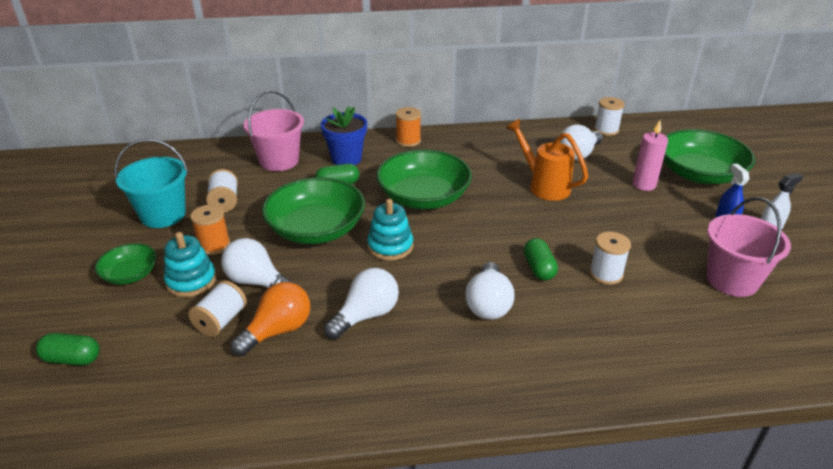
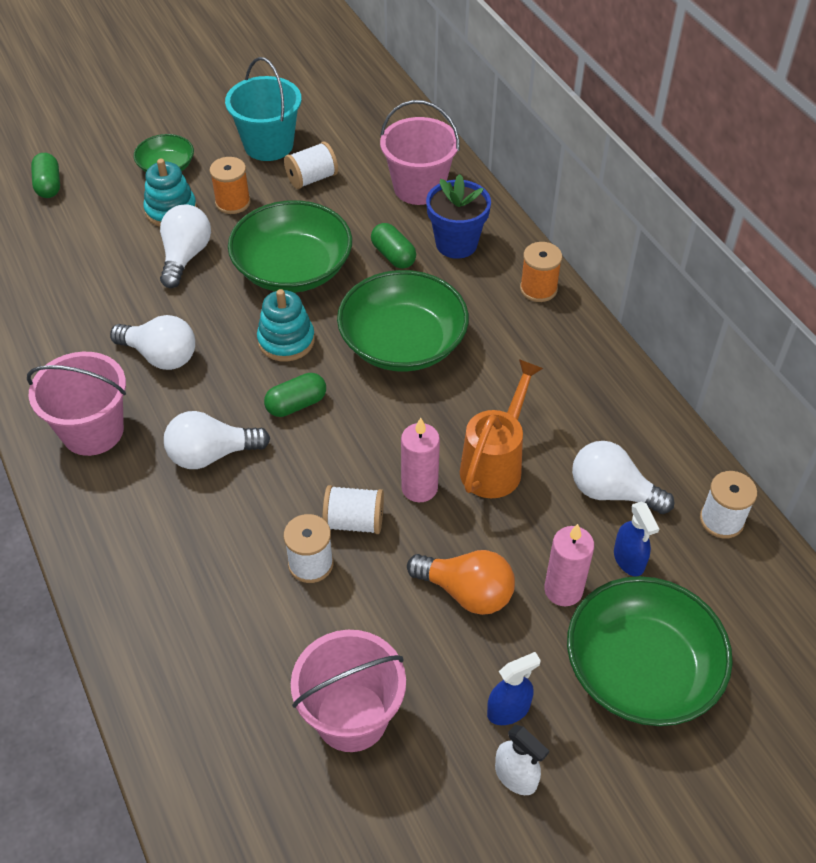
camera: 70 degrees right, 15 degrees up
white spool [188,280,247,337] -> white spool moved to [322,485,384,534]
orange light bulb [231,282,310,356] -> orange light bulb moved to [407,550,515,615]
green capsule [524,238,558,280] -> green capsule moved to [264,373,326,417]
none -> pink bucket [27,352,126,456]
none -> pink candle [401,418,440,502]
none -> blue spray bottle [614,502,659,576]

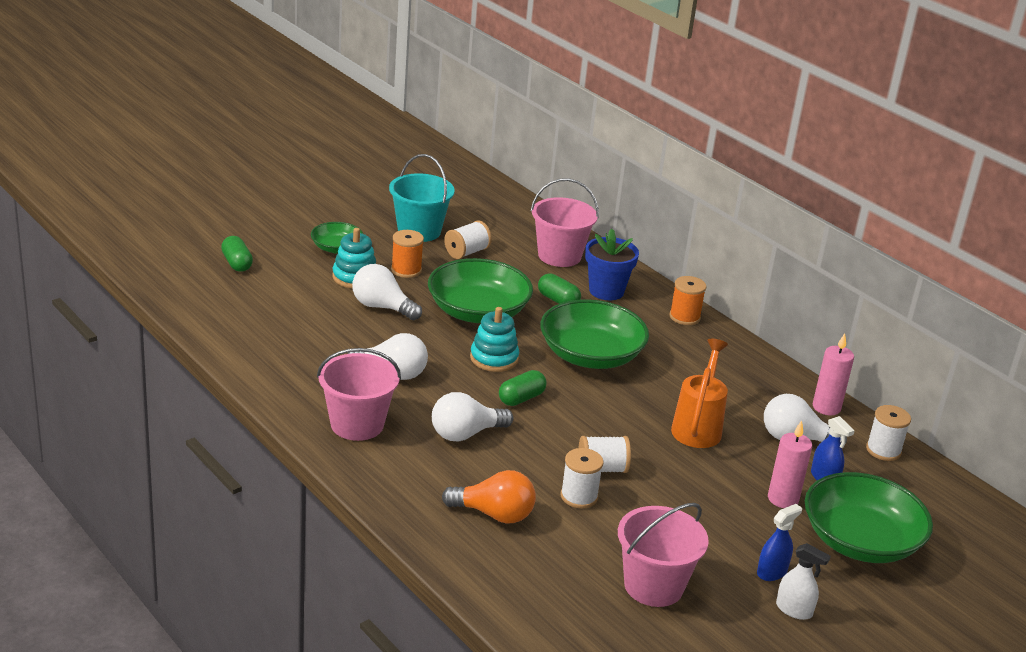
camera: 15 degrees left, 20 degrees down
white light bulb [160,204,211,288] -> white light bulb turned 60 degrees counterclockwise [352,264,422,320]
pink candle [401,418,440,502] -> pink candle moved to [813,333,854,416]
orange light bulb [407,550,515,615] -> orange light bulb moved to [442,470,536,524]

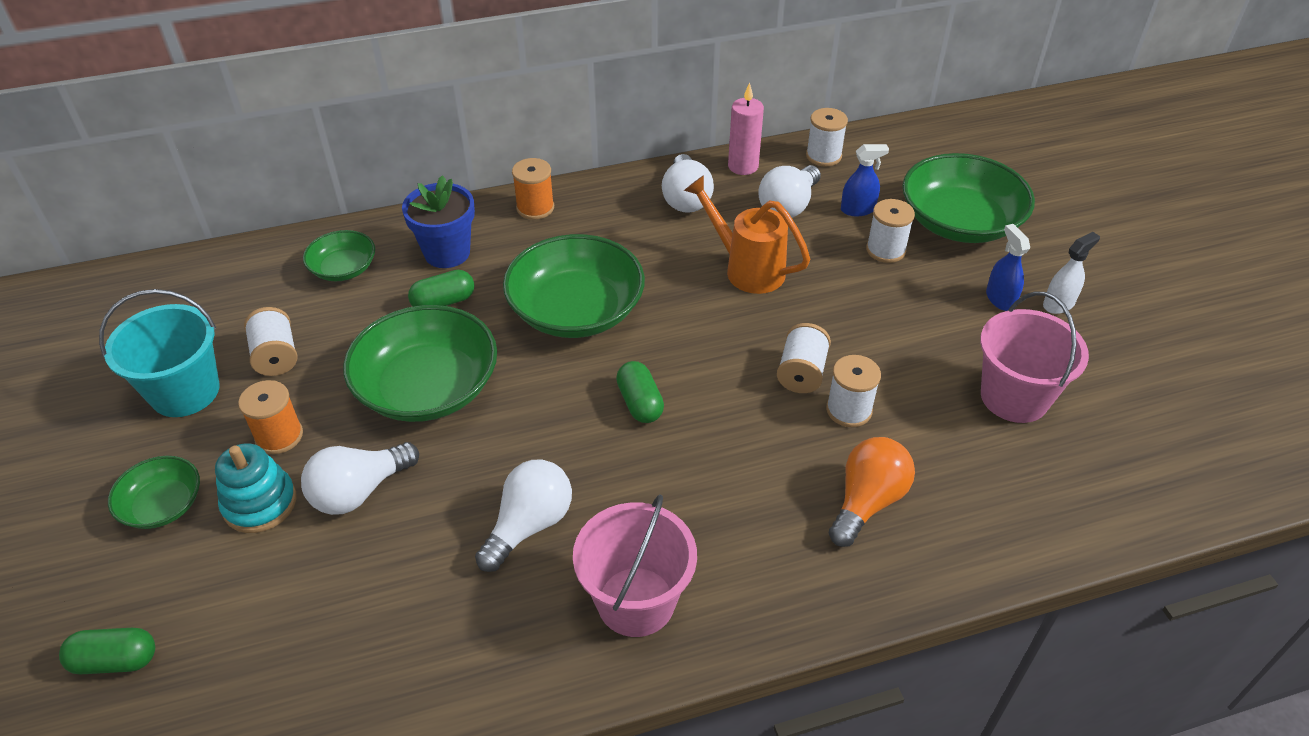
camera: 65 degrees left, 15 degrees up
white light bulb [432,392,513,442] -> white light bulb moved to [662,154,714,213]
turquoise stacking toy [470,307,519,372] -> none
pink bucket [531,178,599,267] -> green bowl [303,230,375,281]
pink candle [768,420,812,508] -> white spool [866,199,915,263]

